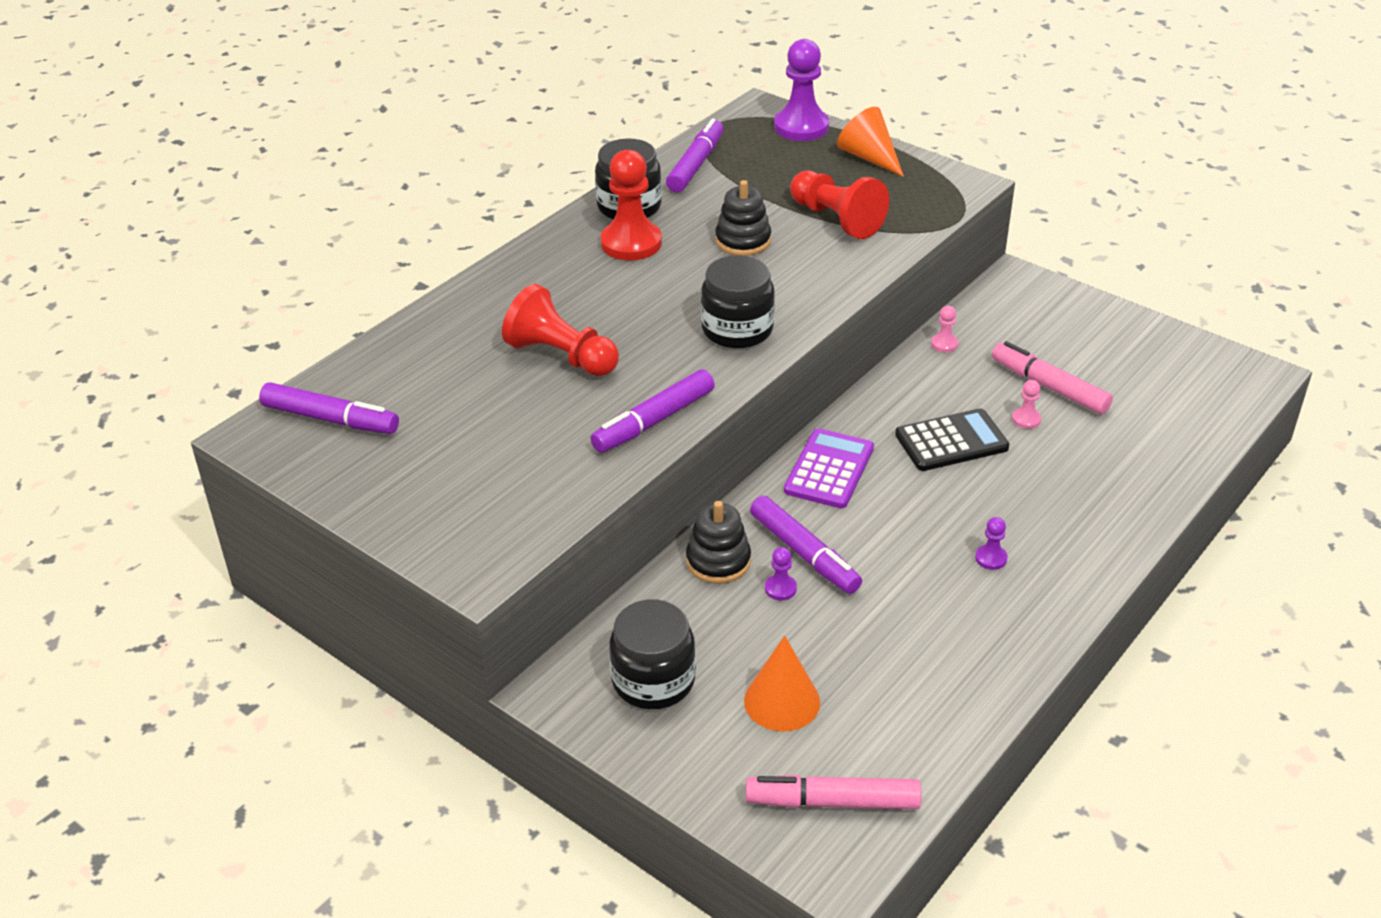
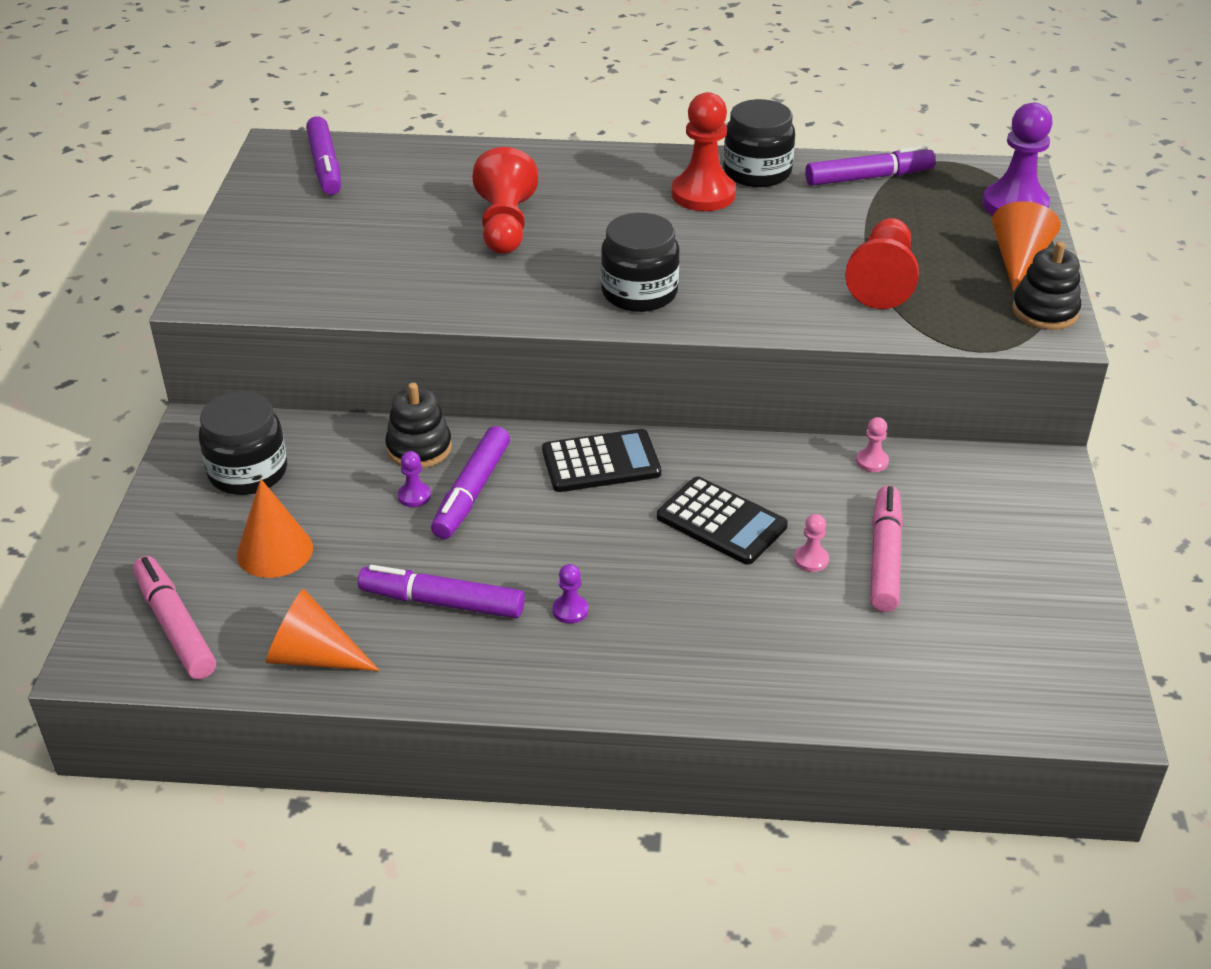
camera: 55 degrees right, 0 degrees up
purple marker [591,369,715,453] -> purple marker moved to [358,565,525,618]
black stacking toy [715,180,771,256] -> black stacking toy moved to [1012,241,1081,330]
purple calculator [784,428,874,508] -> black calculator [542,429,661,492]
none -> orange cone [266,589,380,671]

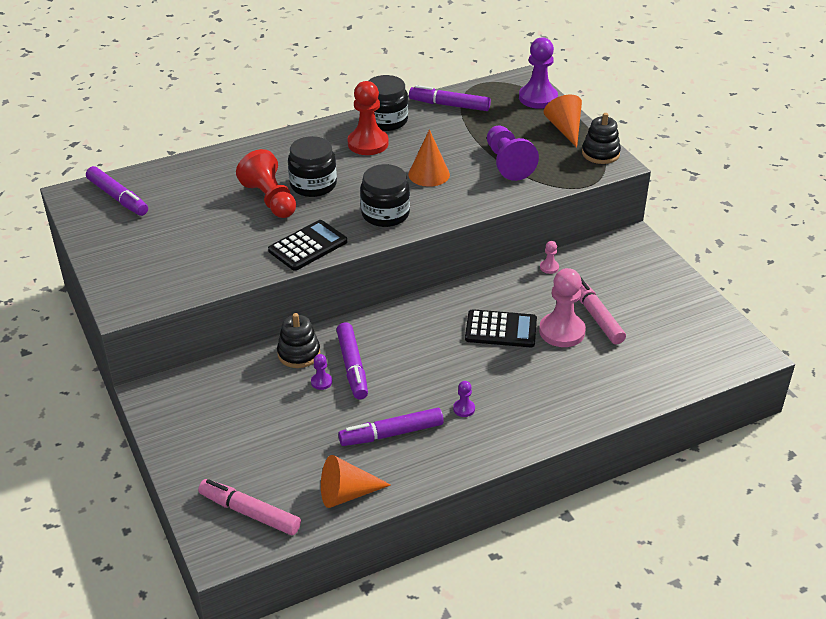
camera: 30 degrees left, 0 degrees up
black jar [199,392,287,495] -> black jar moved to [288,136,337,197]
orange cone [237,479,313,578] -> orange cone moved to [408,129,450,187]
black calculator [542,429,661,492] -> black calculator moved to [268,220,347,271]
pink pawn [794,514,829,572] -> pink pawn [539,268,586,347], size x2.25
purple marker [805,146,935,186] -> purple marker turned 120 degrees counterclockwise [409,85,491,111]
red pawn [845,218,919,309] -> purple pawn [487,125,539,181]

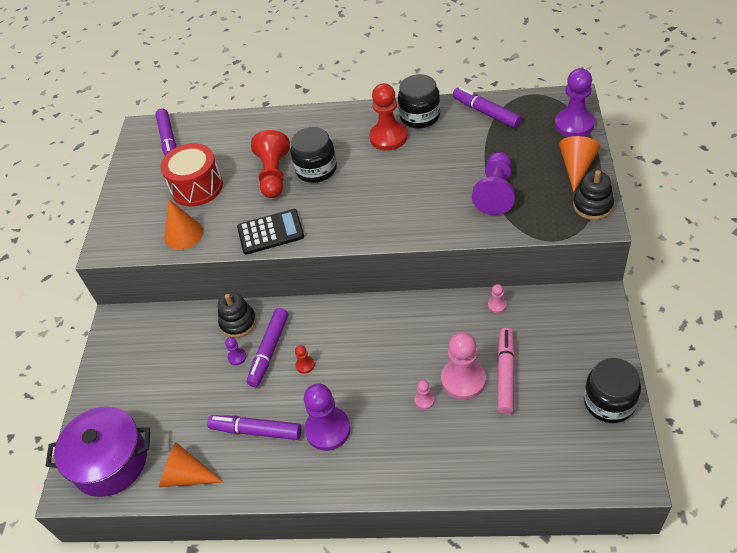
camera: 35 degrees right, 10 degrees up
pink marker [198,479,301,535] -> purple pot [46,406,150,497]
black jar [360,164,410,227] -> black jar moved to [584,358,641,423]
orange cone [408,129,450,187] -> orange cone moved to [164,199,203,250]
purple pawn [453,381,475,417] -> purple pawn [304,383,351,451], size x2.25
black calculator [465,309,537,347] -> none
none -> red drum [160,143,223,206]
none -> red pawn [295,345,315,374]
none -> pink pawn [415,380,435,409]

